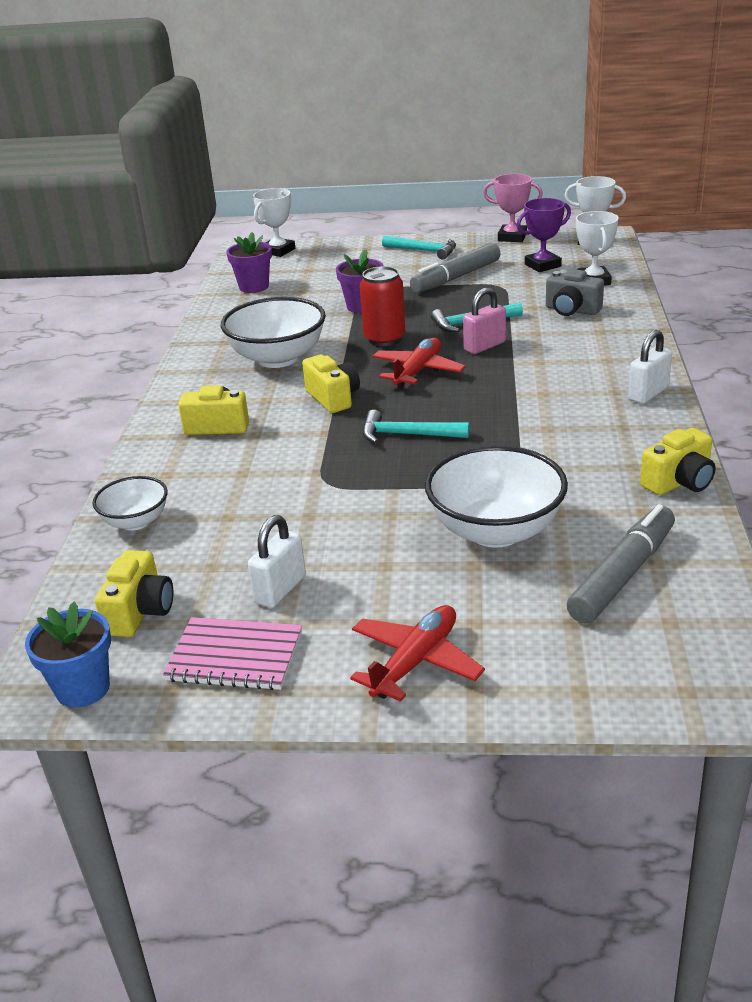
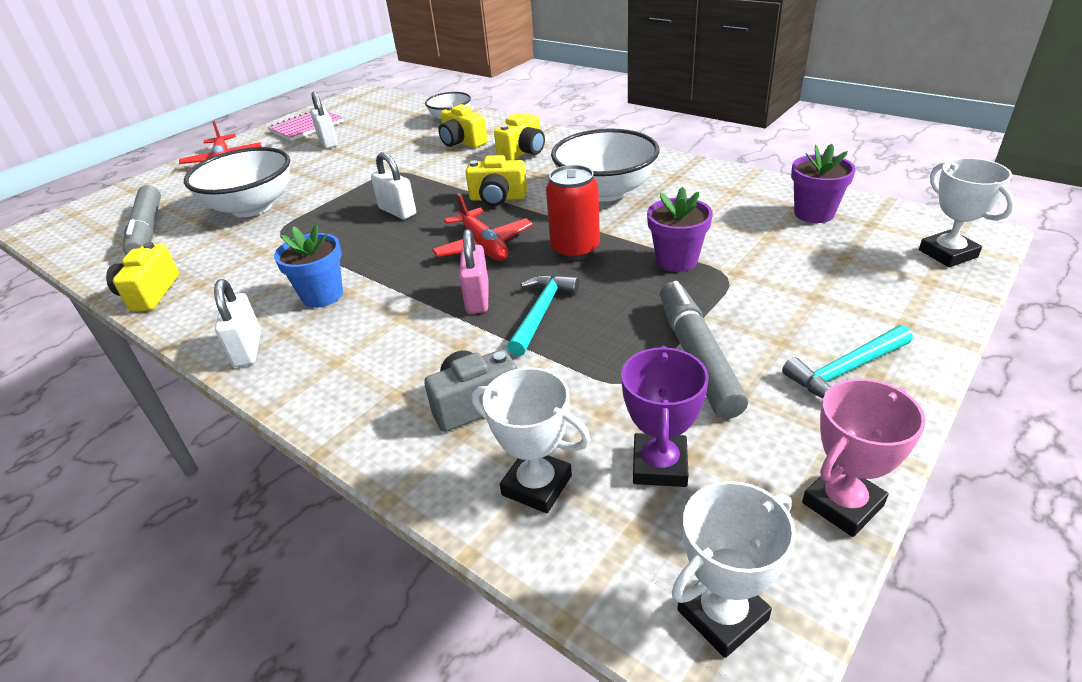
camera: 125 degrees right, 5 degrees up
blue flower pot [25,602,111,708] -> blue flower pot moved to [274,224,343,308]
yellow camera [95,550,173,637] -> yellow camera moved to [438,104,487,148]
turquoise hammer [363,410,470,444] -> white padlock [371,152,416,219]

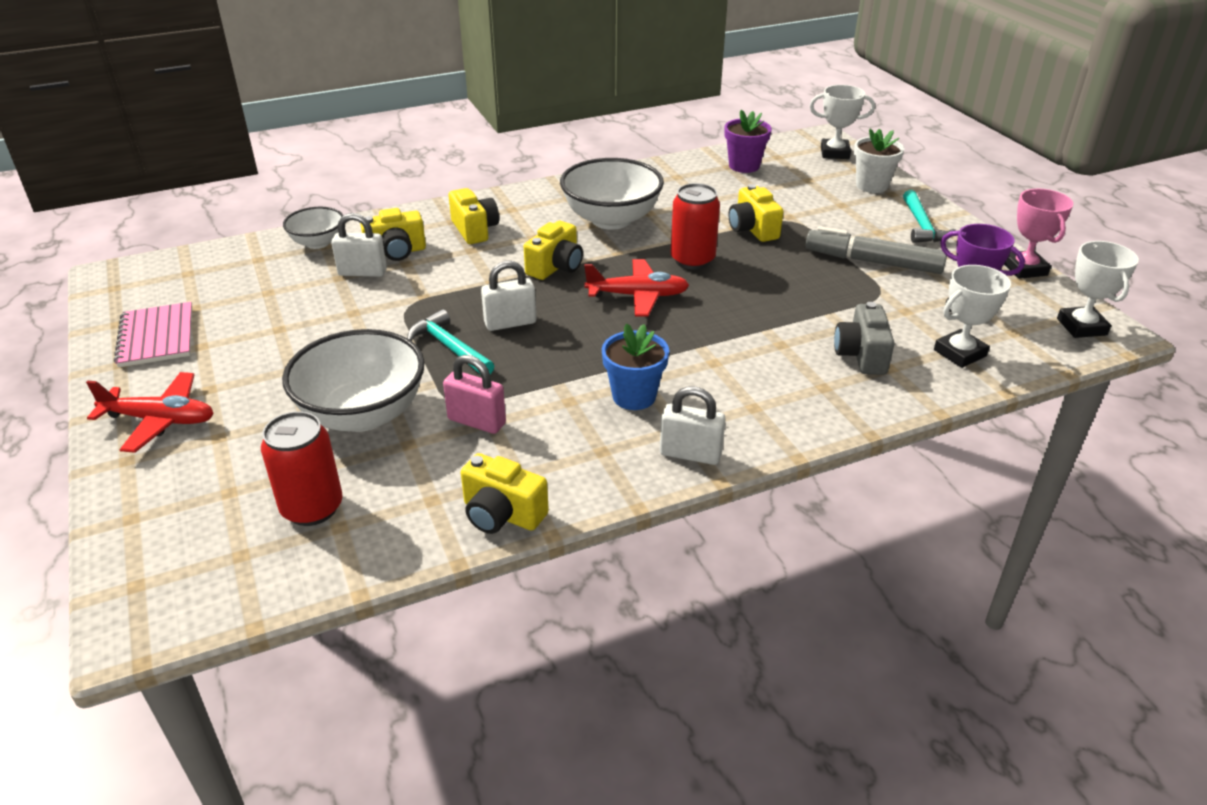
camera: 65 degrees left, 0 degrees up
grey marker [123,185,161,255] -> red can [261,411,343,526]
white padlock [310,92,338,149] -> white padlock moved to [331,213,387,277]
pink padlock [459,229,489,314] -> pink padlock moved to [443,355,506,434]
turquoise hammer [507,274,579,356] -> turquoise hammer moved to [407,309,494,375]
purple flower pot [647,187,713,272] -> yellow camera [728,184,783,242]
none -> white flower pot [854,129,904,193]

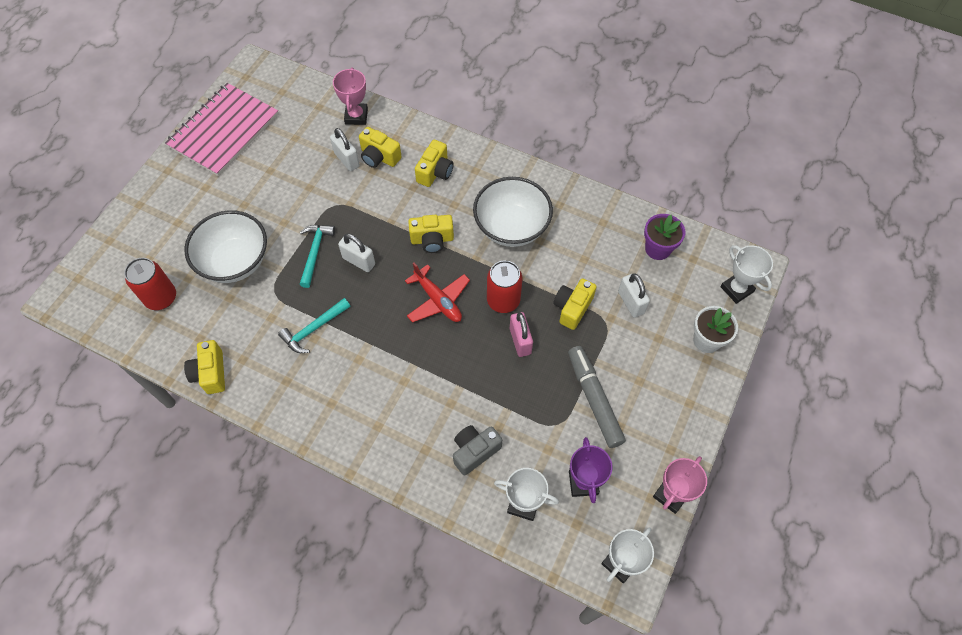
camera: 50 degrees right, 25 degrees up
red plane [86,372,214,453] -> none
pink notebook [114,302,192,368] -> pink notebook [165,83,279,176], size x1.69
white bowl [283,207,343,249] -> pink trophy [333,67,368,125]
pink padlock [443,355,506,434] -> pink padlock moved to [510,312,533,357]
blue flower pot [602,323,669,410] -> none
white padlock [660,387,726,465] -> white padlock moved to [618,273,650,318]
turquoise hammer [903,190,956,243] -> turquoise hammer moved to [278,298,350,353]

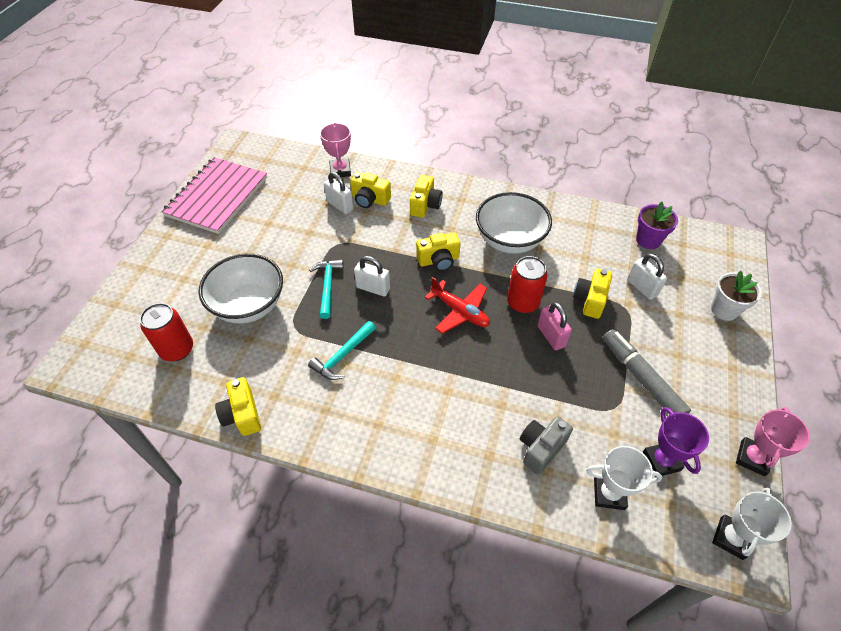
camera: 10 degrees left, 10 degrees down
white trophy [720,245,773,304] -> none

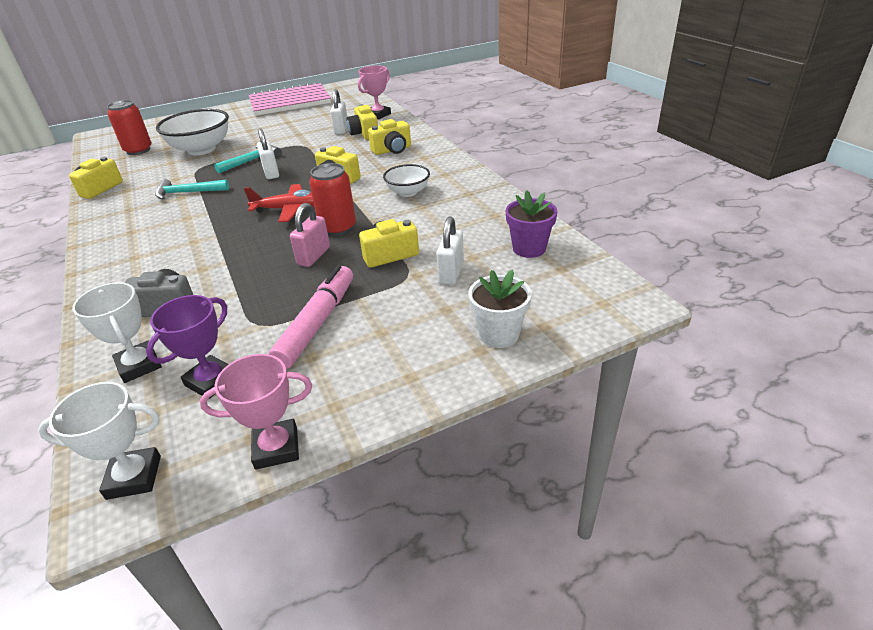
camera: 50 degrees right, 15 degrees down
red plane [425,277,490,334] -> red plane turned 90 degrees counterclockwise [244,184,314,222]
white bowl [476,192,552,254] -> white bowl [383,164,430,197], size x0.56
grey marker [603,329,691,415] -> pink marker [269,265,353,369]

